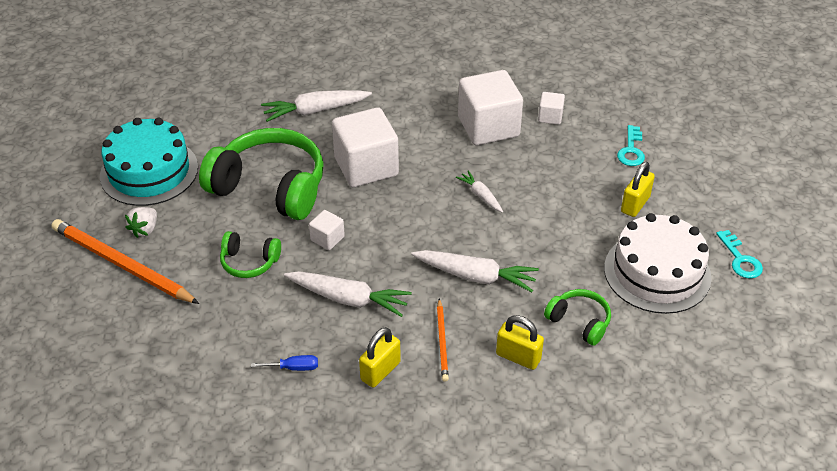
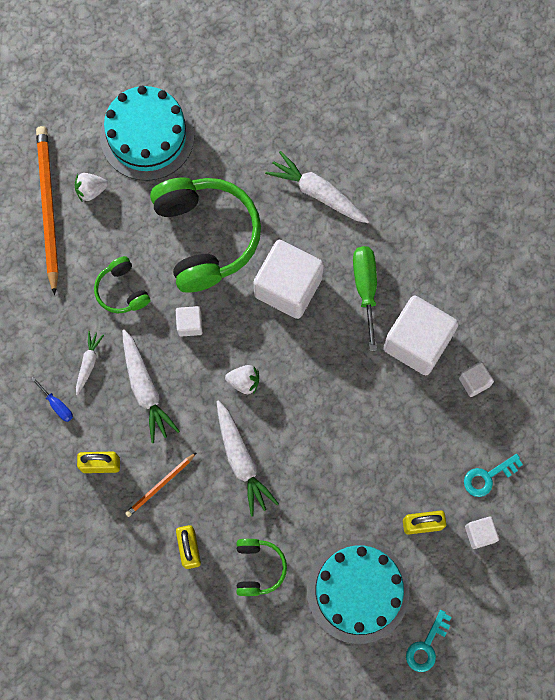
camera: 50 degrees right, 30 degrees up
white carrot [456,170,503,212] -> white carrot moved to [76,331,104,395]
white cake [604,213,712,314] -> turquoise cake [307,540,410,644]
none -> white strawberry [225,365,259,394]
none -> green screwdriver [353,246,377,351]
none -> white cube [465,516,499,549]

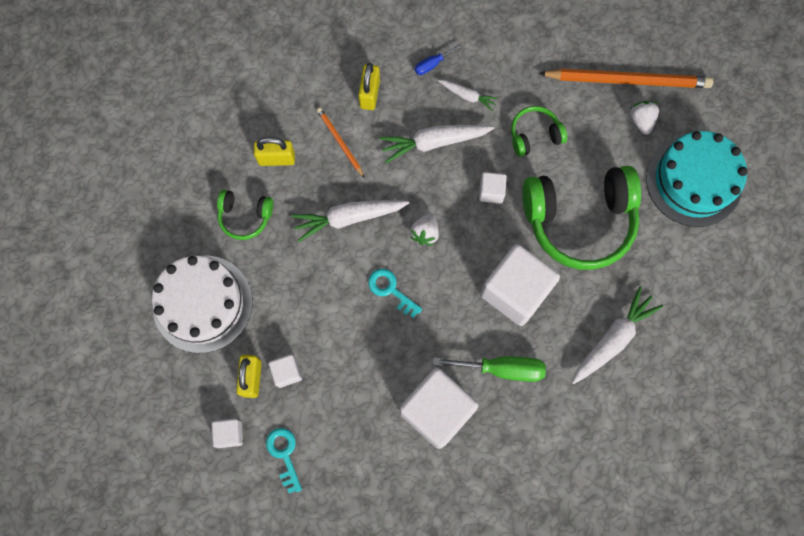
camera: 100 degrees right, 0 degrees up
turquoise cake [307,540,410,644] -> white cake [152,255,252,353]
turquoise key [406,610,452,672] -> turquoise key moved to [368,269,422,318]
white cube [459,361,494,397] -> white cube moved to [268,354,302,388]

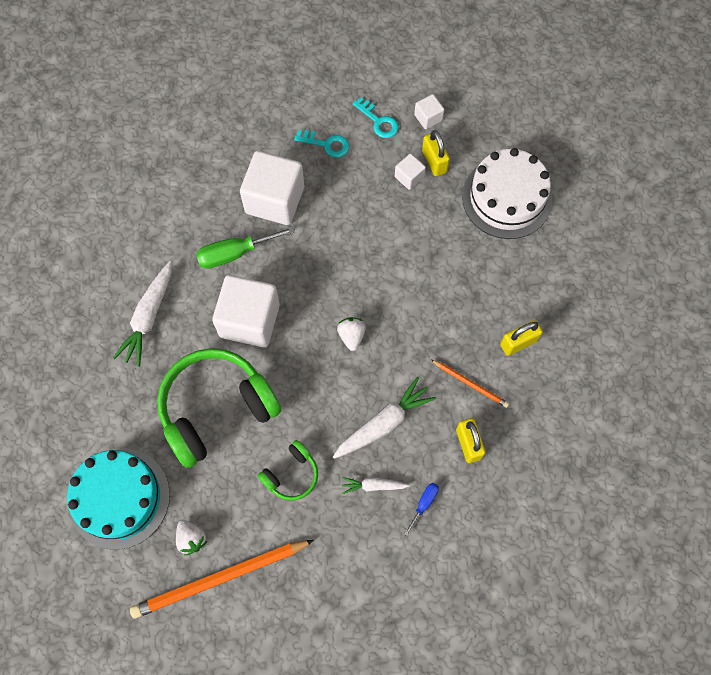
camera: 155 degrees right, 5 degrees down
green headphones [217,190,273,240] -> none
white carrot [292,200,409,242] -> none
turquoise key [368,269,422,318] -> turquoise key moved to [294,130,349,158]
white cube [479,172,507,203] -> none

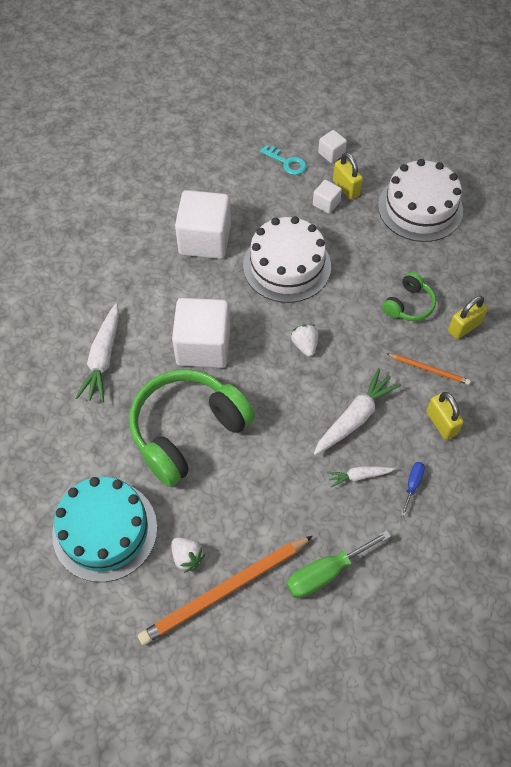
camera: 10 degrees left, 10 degrees down
green screwdriver [196,226,295,269] -> green screwdriver moved to [287,530,391,598]
green headphones [258,440,318,501] -> green headphones moved to [382,272,436,321]
turquoise key [294,130,349,158] -> none
none -> white cake [243,216,331,303]

